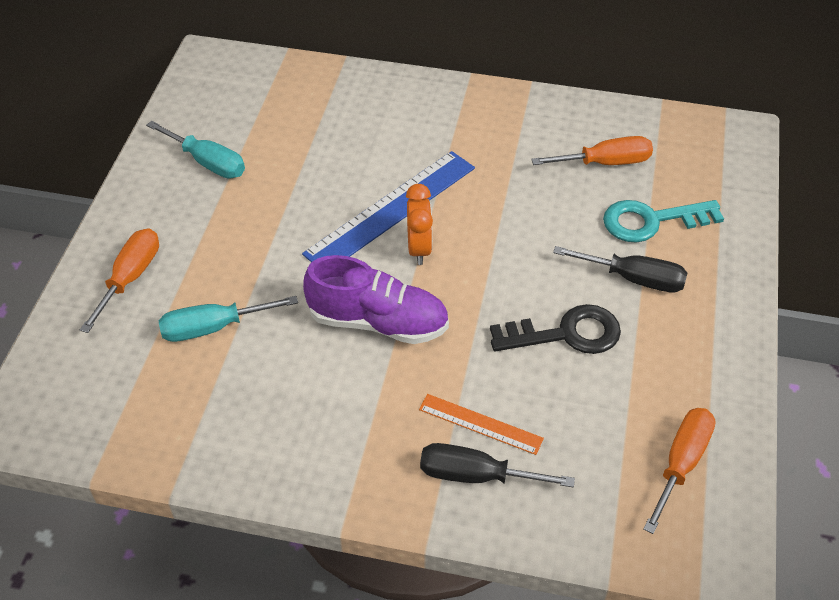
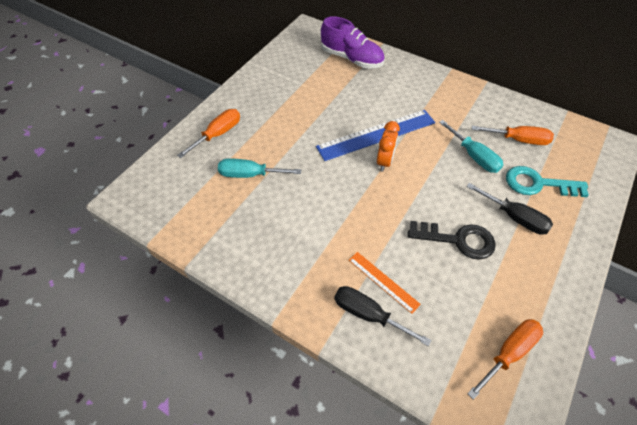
camera: 20 degrees right, 5 degrees up
turquoise screwdriver [146,121,245,178] -> turquoise screwdriver moved to [439,120,503,173]
purple shoe [303,255,449,344] -> purple shoe moved to [321,16,385,69]

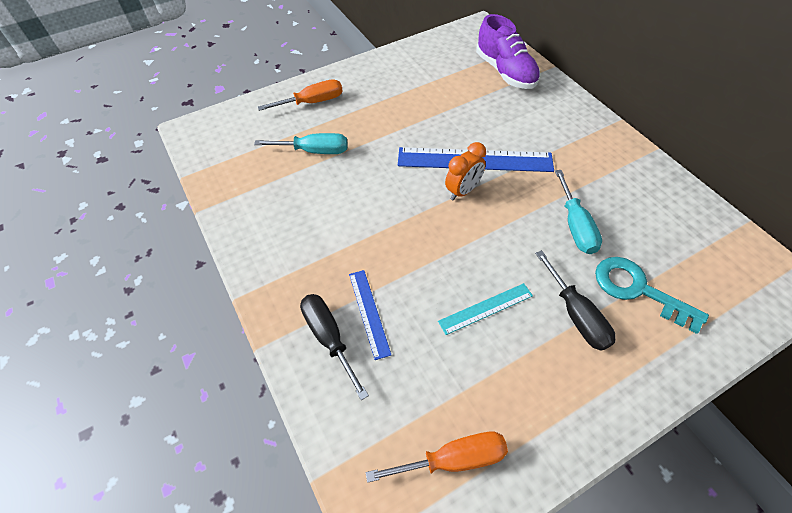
camera: 30 degrees right, 0 degrees up
turquoise screwdriver [218,158,301,178] -> turquoise screwdriver turned 150 degrees clockwise [254,133,348,154]
orange ruler [349,252,421,314] -> blue ruler [349,270,391,360]
black key [408,221,496,260] -> turquoise ruler [438,283,533,335]
orange screwdriver [472,126,554,145] -> none

